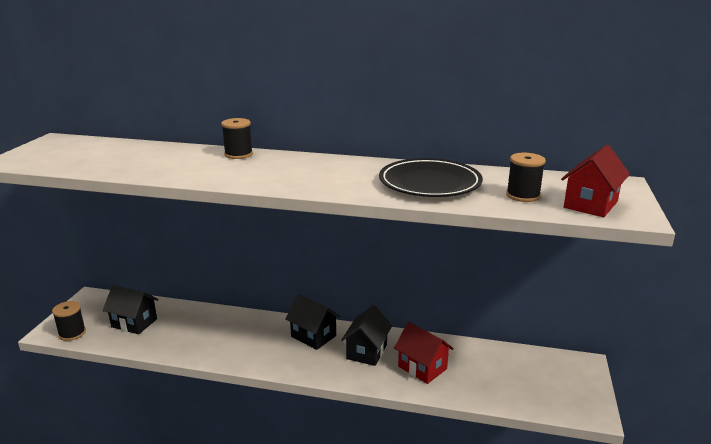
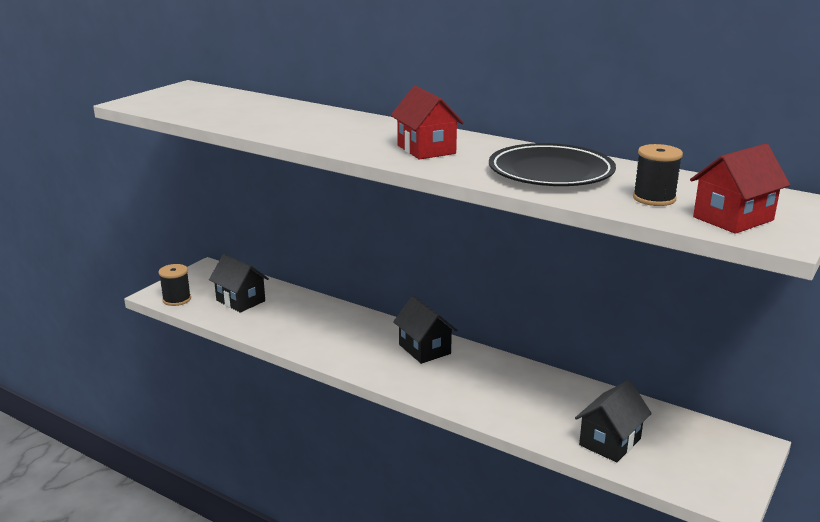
camera: 20 degrees right, 0 degrees up
black spool [221,118,253,159] -> none
black house [341,305,392,366] -> black house moved to [575,380,652,462]
red house [394,322,454,384] -> red house moved to [391,86,464,160]

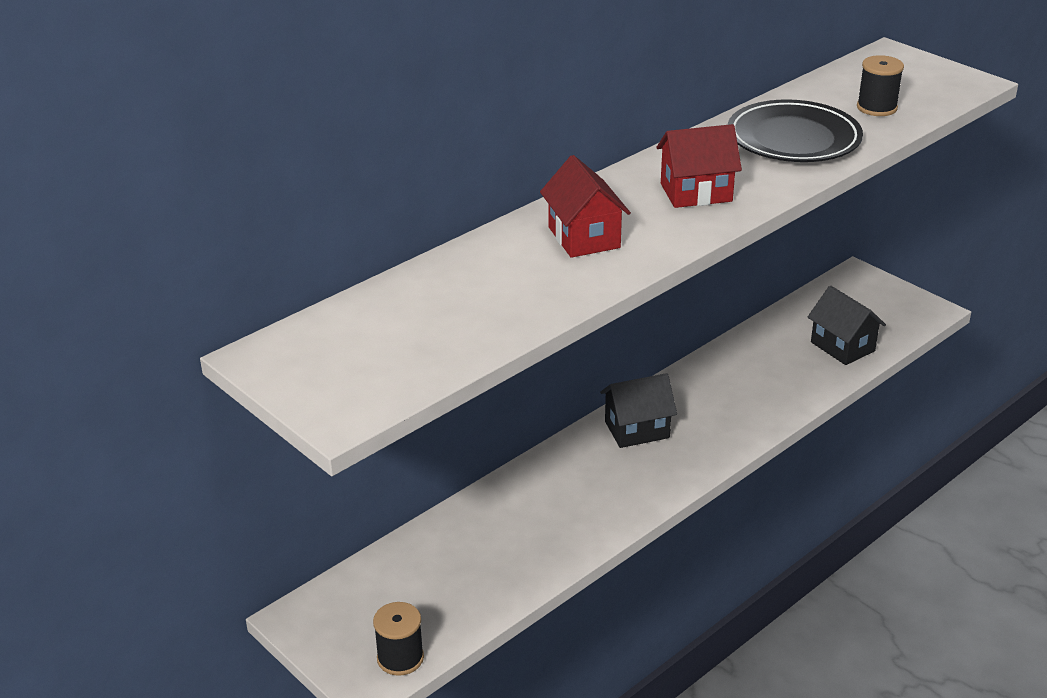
camera: 75 degrees left, 10 degrees up
black house [209,254,269,313] -> none
red house [690,144,790,234] -> red house moved to [540,155,631,258]

